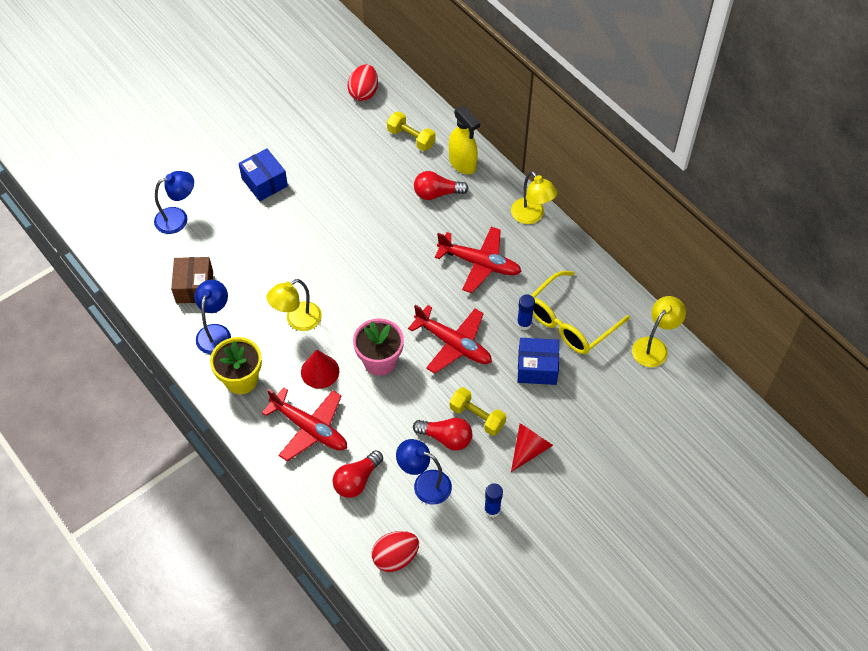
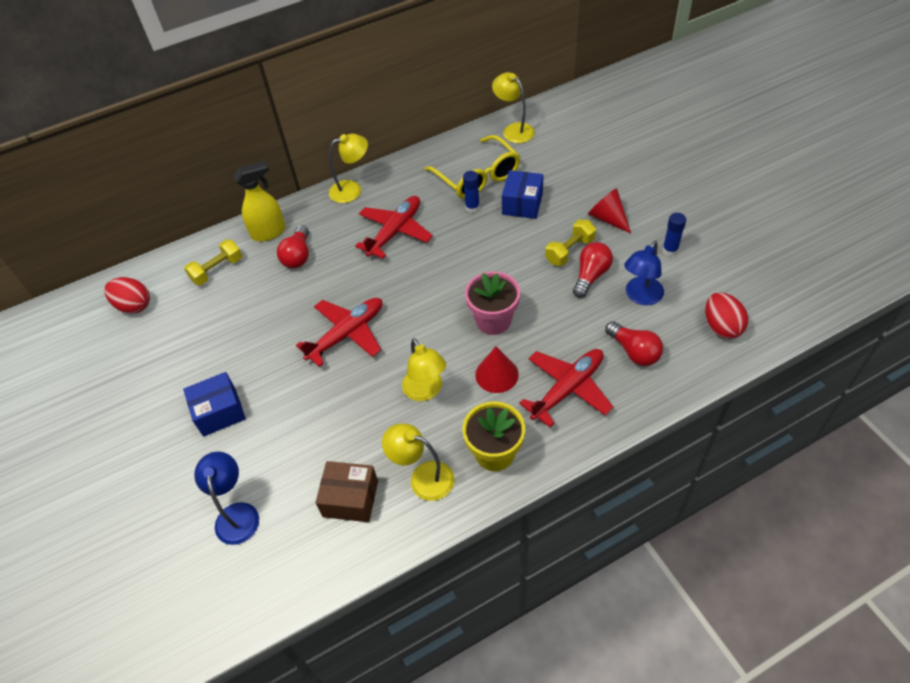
camera: 75 degrees left, 5 degrees down
blue lamp [194,280,231,354] -> yellow lamp [382,423,454,501]
red plane [408,305,492,374] -> red plane moved to [296,298,382,367]

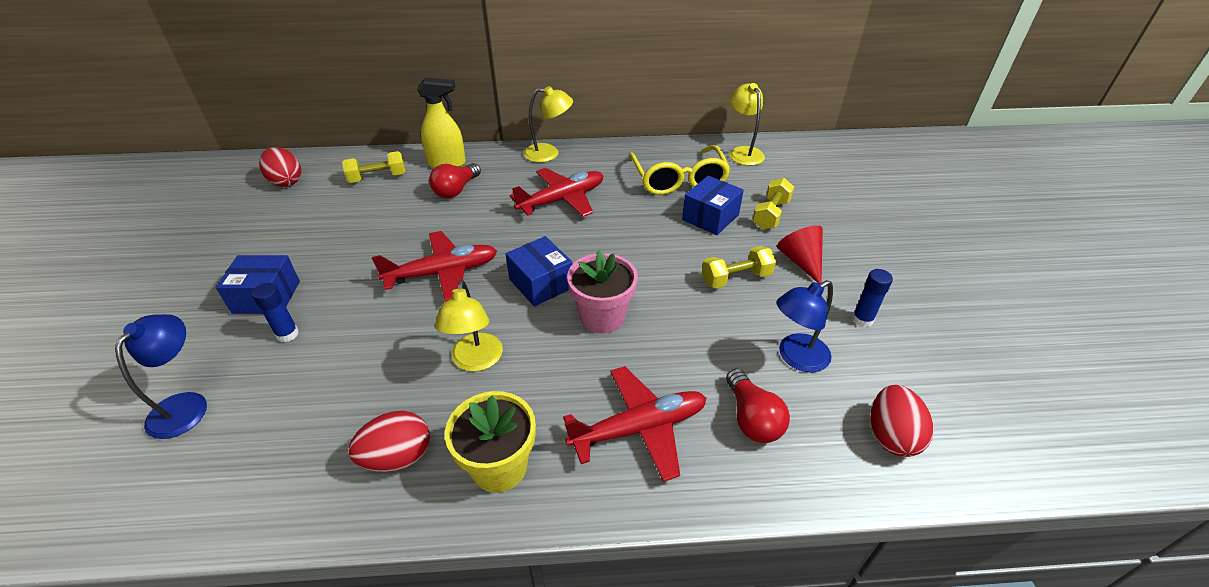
camera: 20 degrees right, 10 degrees down
brown box [315,461,378,522] -> none
yellow lamp [382,423,454,501] -> red egg [349,411,430,472]
blue glue stick [463,171,480,213] -> blue glue stick moved to [252,283,299,342]
red cone [475,346,519,393] -> none
red light bulb [573,242,613,298] -> none
none -> blue box [506,236,572,307]
none -> yellow dumbbell [752,178,794,229]

